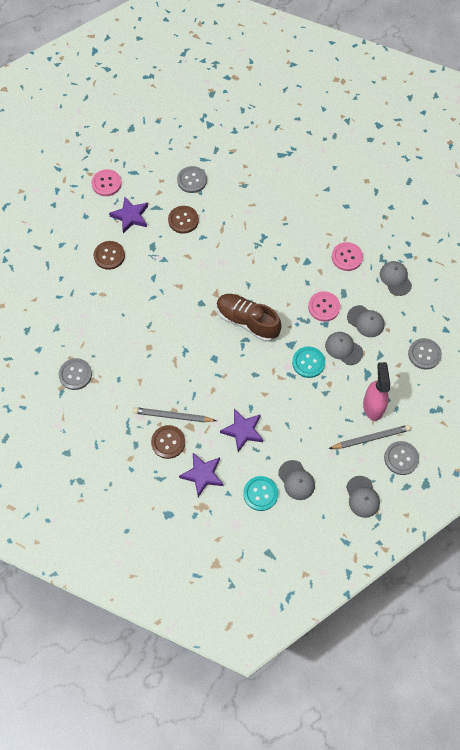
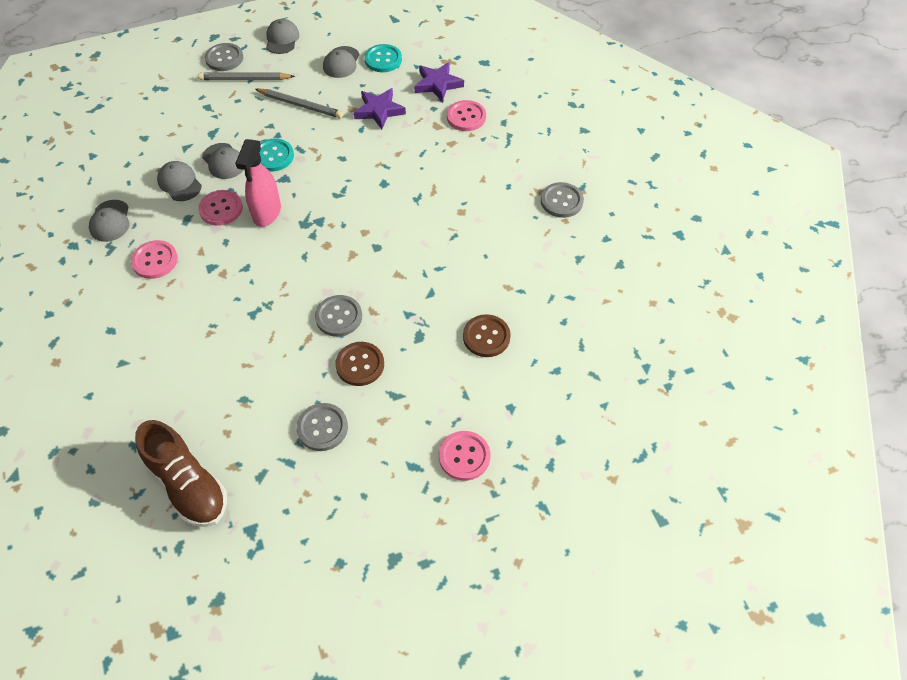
camera: 165 degrees left, 10 degrees down
purple star [109,196,148,234] -> none
grey pencil [133,407,217,422] -> grey pencil moved to [255,89,343,118]
brown button [151,425,185,459] -> pink button [447,100,486,131]
brown shoe [217,294,282,342] -> brown shoe moved to [135,420,227,527]
grey cap [278,460,315,500] -> grey cap turned 150 degrees counterclockwise [323,46,360,78]
pink spray bottle [363,362,390,421] -> pink spray bottle moved to [235,139,281,227]
grey button [408,338,442,370] -> grey button moved to [315,295,362,337]

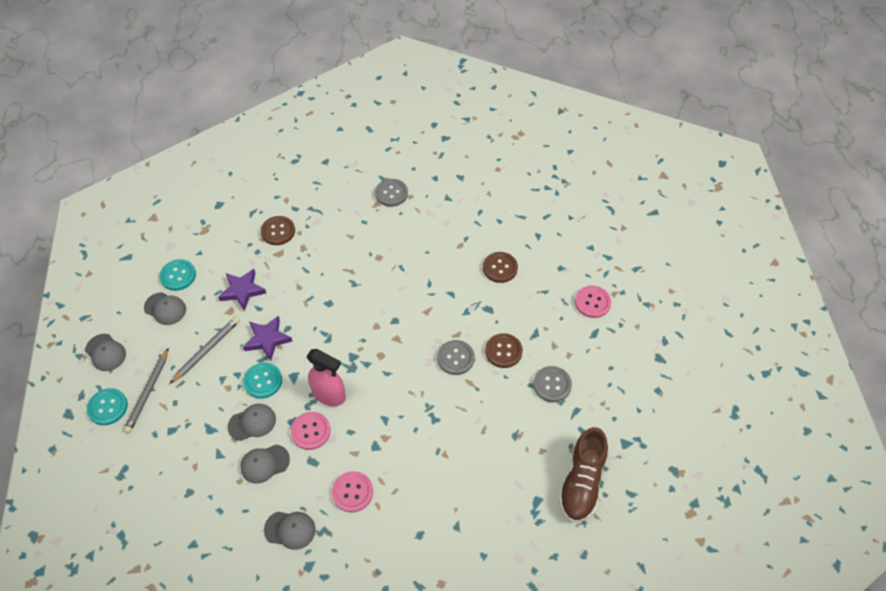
camera: 75 degrees left, 0 degrees up
brown shoe [135,420,227,527] -> brown shoe turned 135 degrees clockwise [558,427,608,522]
grey button [205,43,243,71] -> turquoise button [87,388,128,425]
grey cap [266,19,299,54] -> grey cap turned 150 degrees counterclockwise [85,334,126,371]
purple star [414,62,464,102] -> purple star moved to [243,315,292,361]
pink button [447,100,486,131] -> brown button [261,216,295,245]

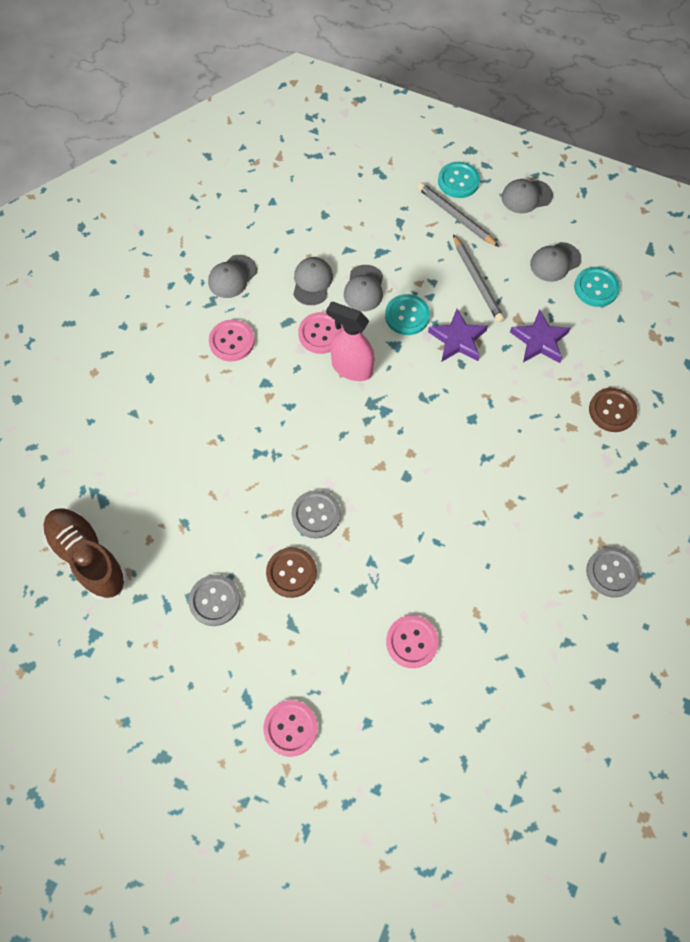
camera: 120 degrees right, 10 degrees up
pink spray bottle [307,349,346,406] -> pink spray bottle turned 60 degrees clockwise [326,302,374,381]
brown button [483,252,518,283] -> pink button [386,615,439,668]

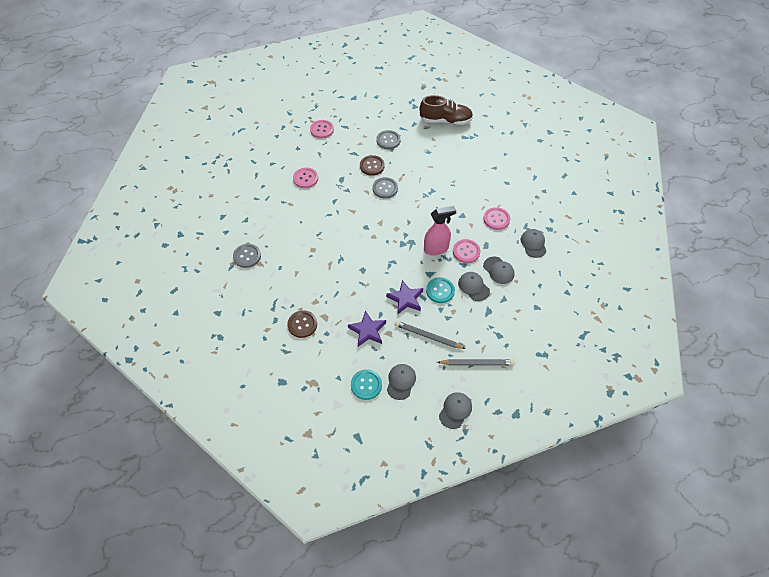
camera: 135 degrees right, 10 degrees down
turquoise button [438,162,480,198] -> none

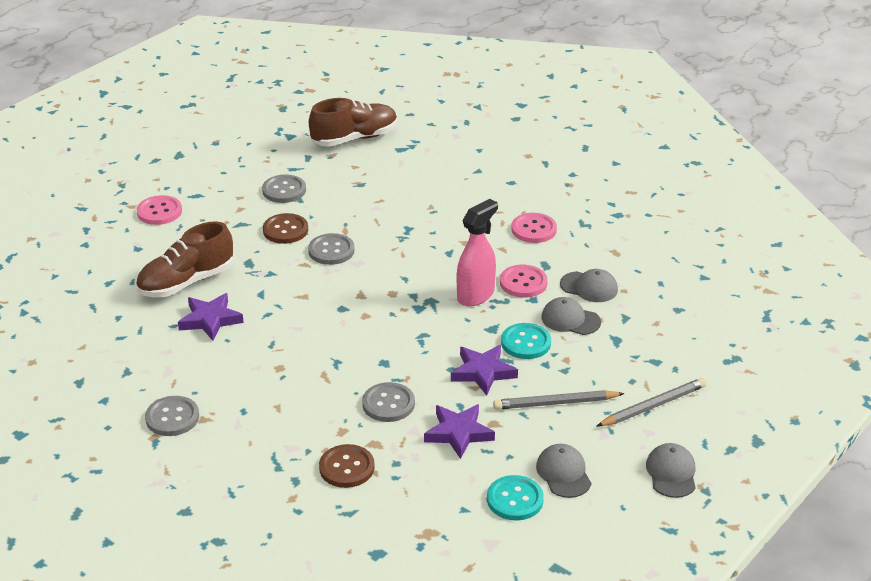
camera: 30 degrees left, 20 degrees down
pink button [293,168,318,188] -> brown shoe [136,221,233,298]
grey cap [521,229,546,258] -> none
none -> purple star [178,293,244,341]
none -> grey button [362,382,415,422]

